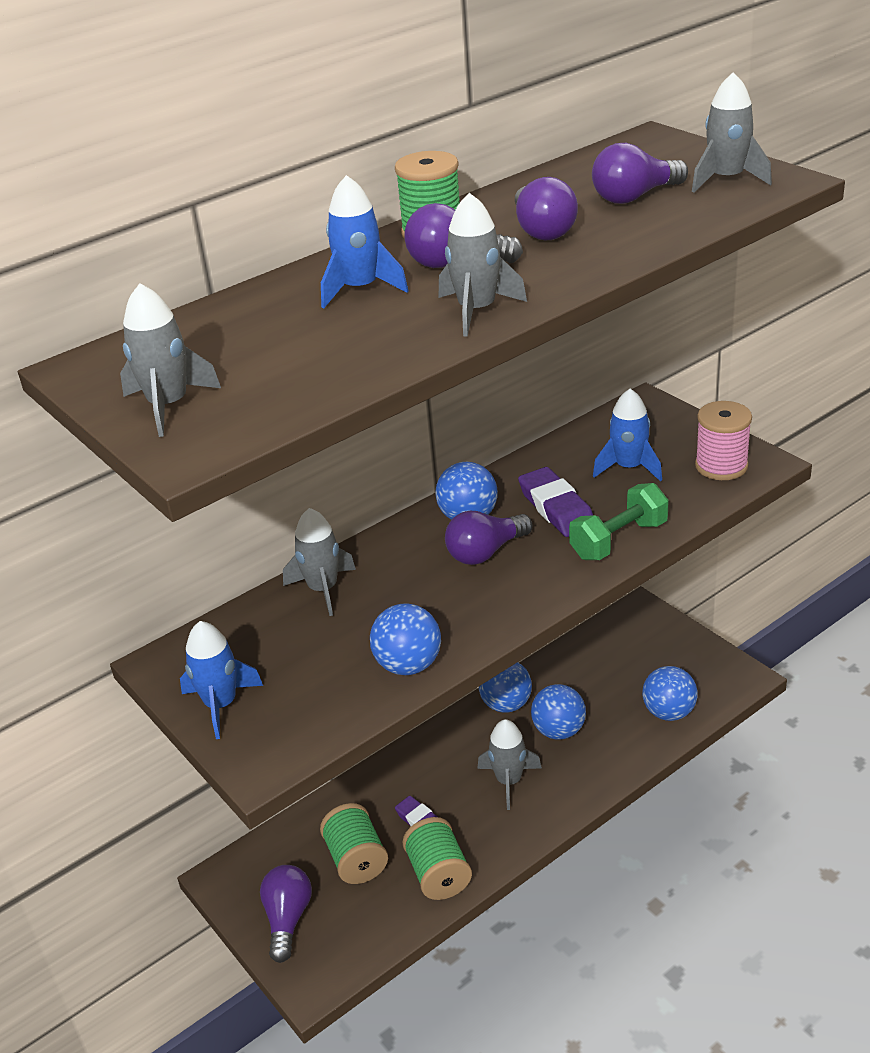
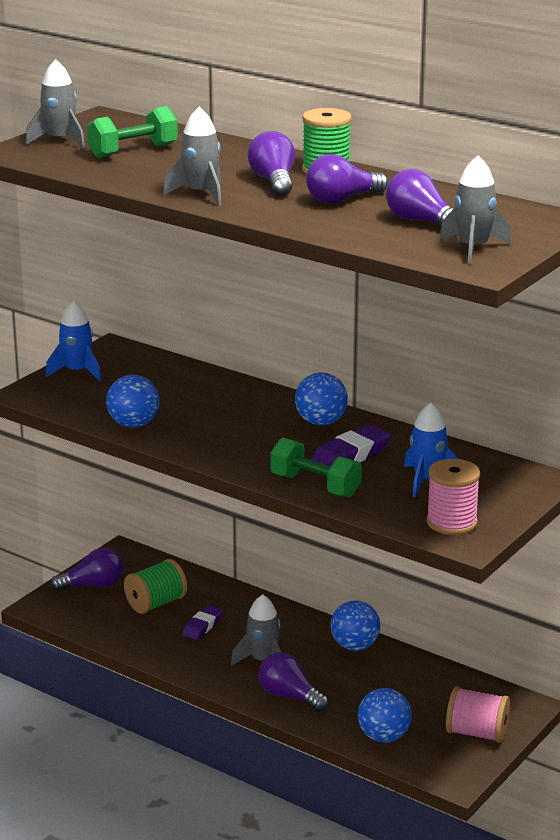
camera: 70 degrees right, 10 degrees down
grey rocket [283,508,356,616] -> none
blue rocket [321,175,408,308] -> none
green spool [402,817,472,900] -> none
purple light bulb [445,511,532,565] -> purple light bulb moved to [259,653,329,712]
blue ball [531,684,586,740] -> none
none -> green dumbbell [87,106,178,158]
none -> pink spool [446,687,510,743]

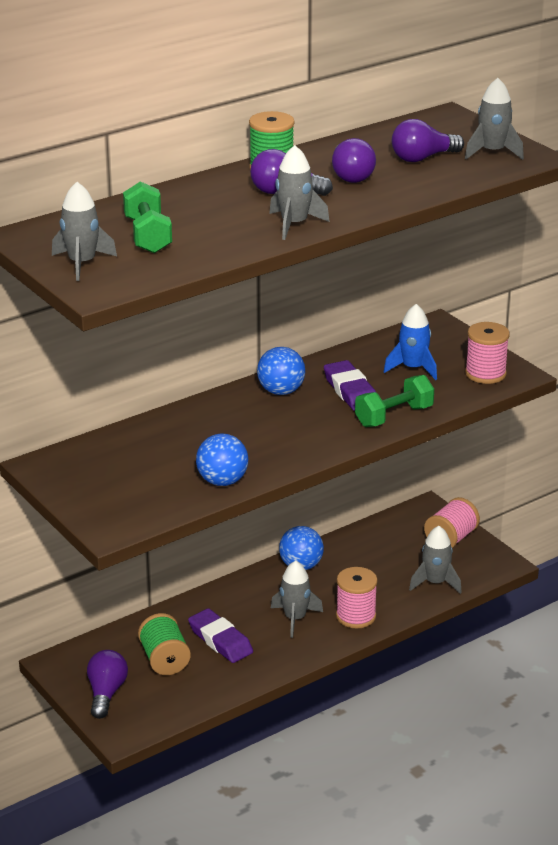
camera: 70 degrees left, 5 degrees up
blue rocket [45,301,102,381] -> none
purple eraser [182,605,223,640] -> purple eraser [188,608,253,663], size x1.54
purple light bulb [259,653,329,712] -> pink spool [336,567,377,629]
blue ball [358,688,412,743] -> grey rocket [409,526,462,594]

